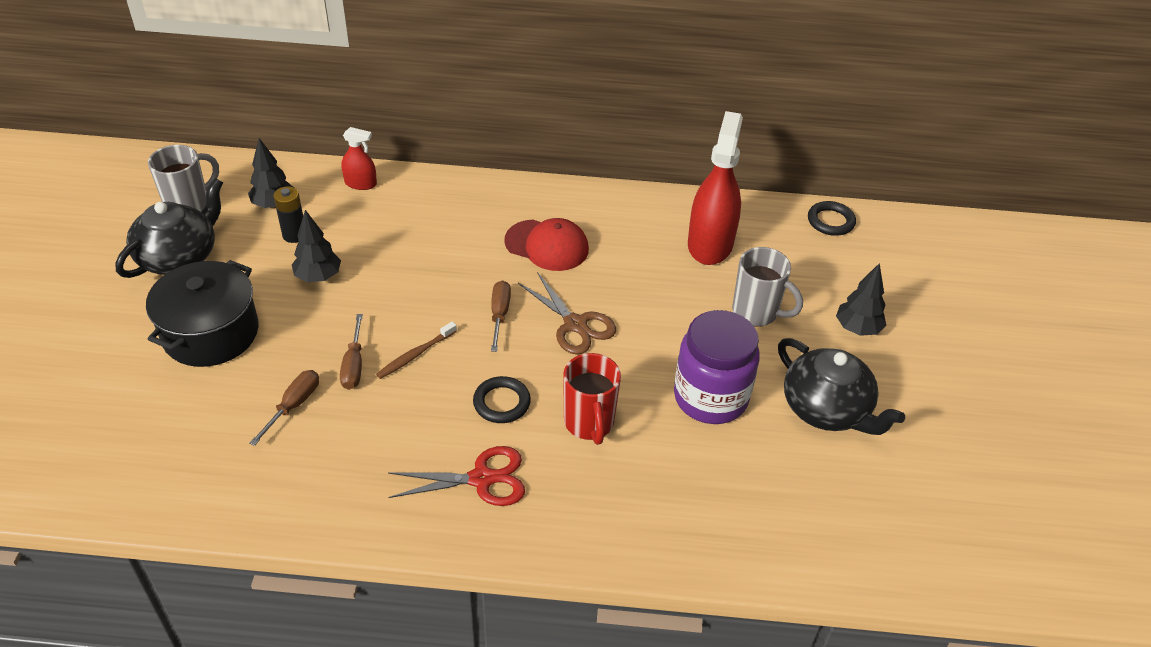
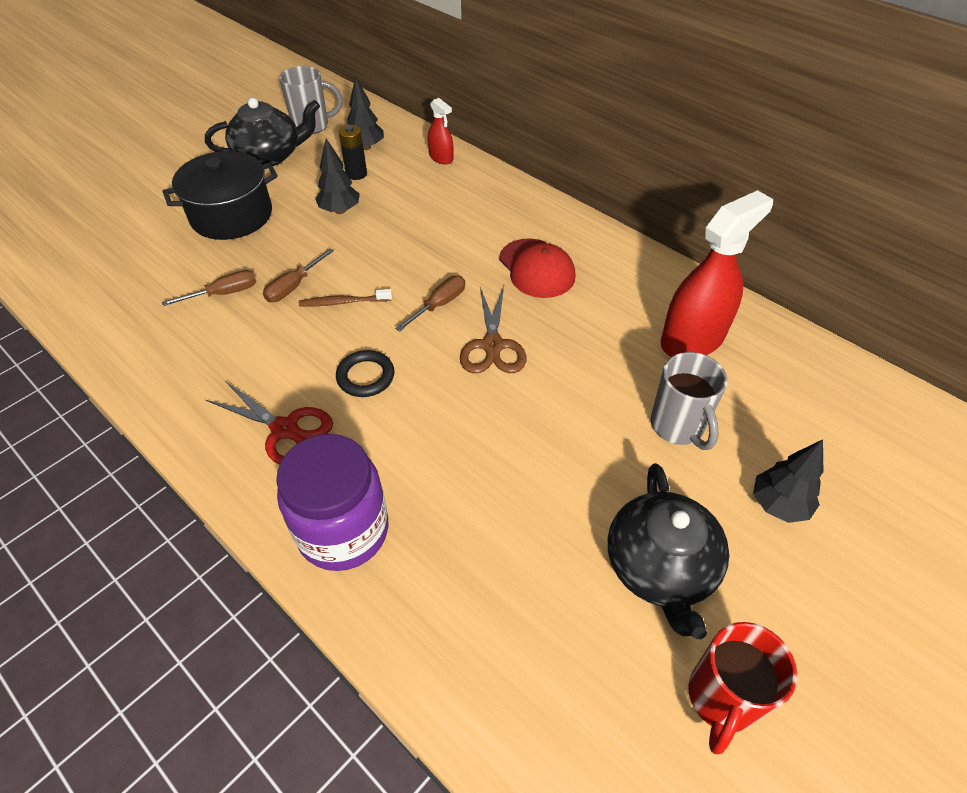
camera: 40 degrees right, 5 degrees up
red mug [563,353,621,445] -> red mug moved to [688,622,797,754]
purple jar [674,310,760,424] -> purple jar moved to [276,434,388,571]
black ring [808,201,856,236] -> none

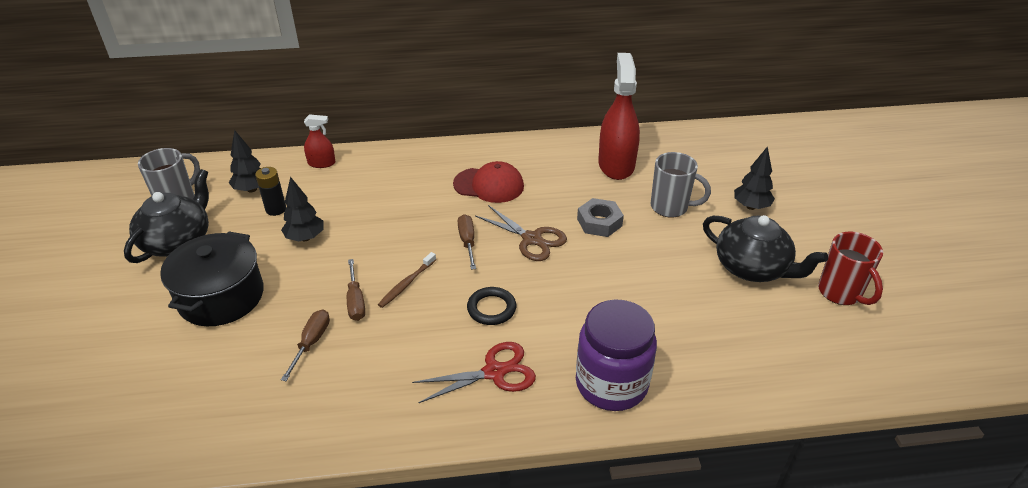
camera: 50 degrees left, 10 degrees down
none -> grey nut [577,198,624,237]

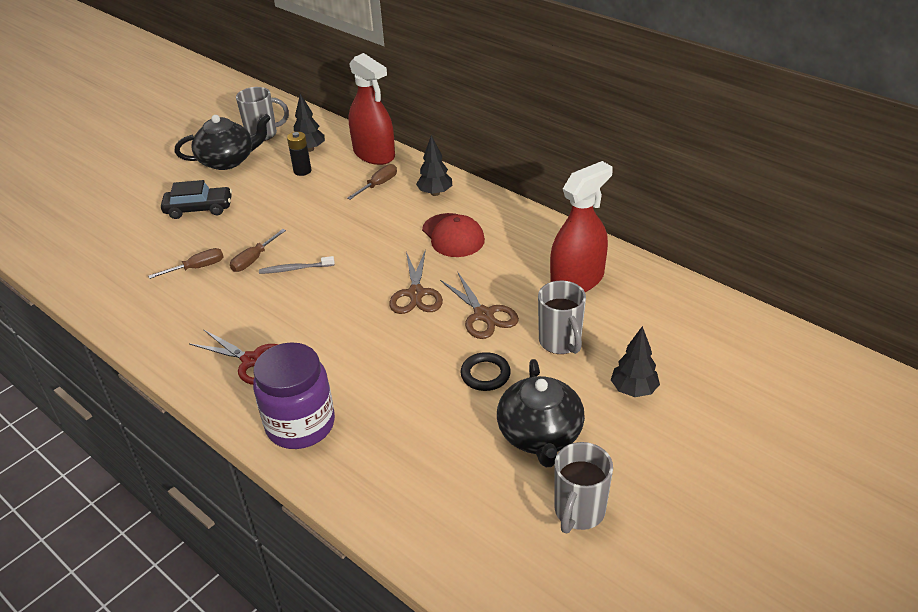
camera: 50 degrees right, 0 degrees up
black pot [160,231,264,326] -> black car [161,180,232,219]
black tree [281,177,323,241] -> black tree moved to [416,135,452,196]
red spray bottle [304,114,335,168] -> red spray bottle [348,53,395,165], size x2.03
brown toothbrush [378,252,436,308] -> grey toothbrush [259,256,335,274]
brown screwdriver [458,214,476,270] -> brown screwdriver moved to [348,164,397,200]
black ring [467,287,516,325] -> black ring moved to [460,352,511,391]
grey nut [577,198,624,237] -> brown scissors [440,271,519,339]
red mug [818,232,883,305] -> grey mug [555,442,613,533]

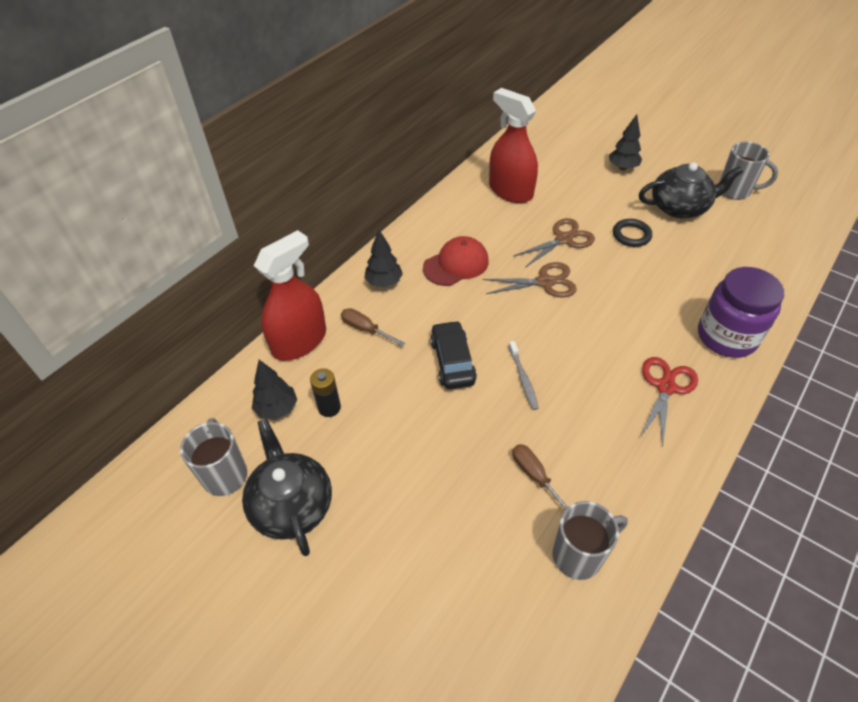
camera: 95 degrees left, 10 degrees up
black car [161,180,232,219] -> black car moved to [430,321,477,389]
brown screwdriver [230,229,286,272] -> none
grey mug [538,281,586,354] -> grey mug moved to [552,501,628,580]

